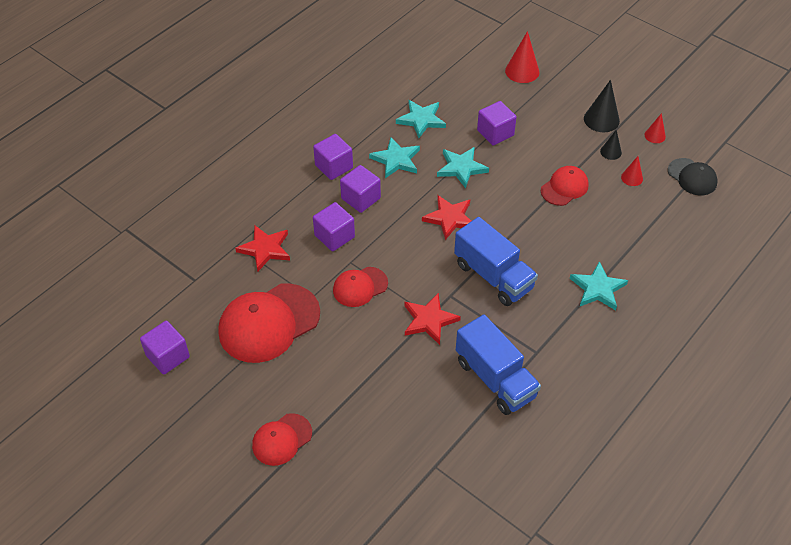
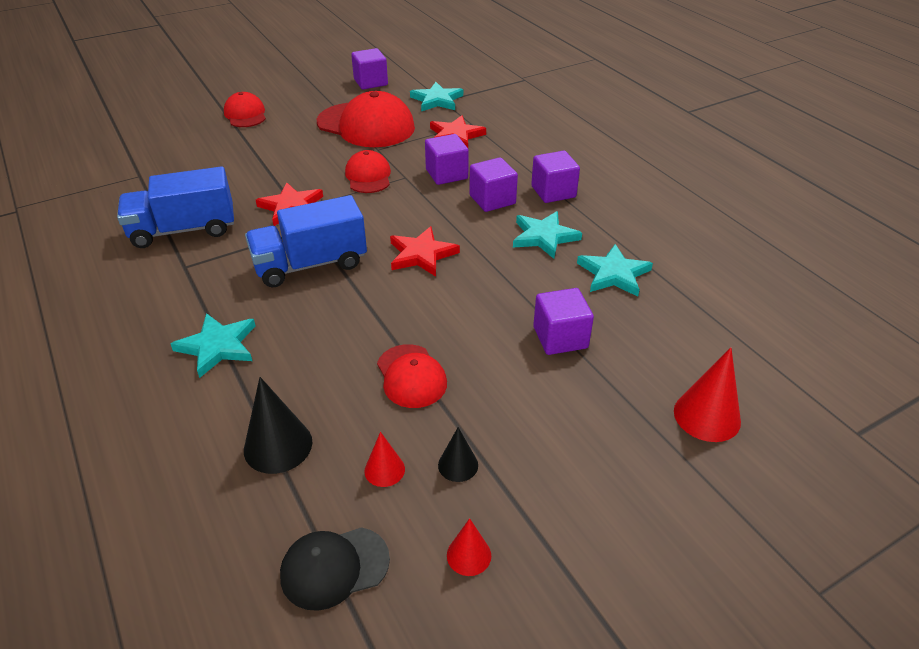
camera: 110 degrees right, 10 degrees down
red cap [218,283,320,363] -> red cap turned 135 degrees clockwise [317,91,415,147]
turquoise star [437,147,489,188] -> turquoise star moved to [410,82,463,111]
black cone [584,80,620,132] -> black cone moved to [244,377,312,474]

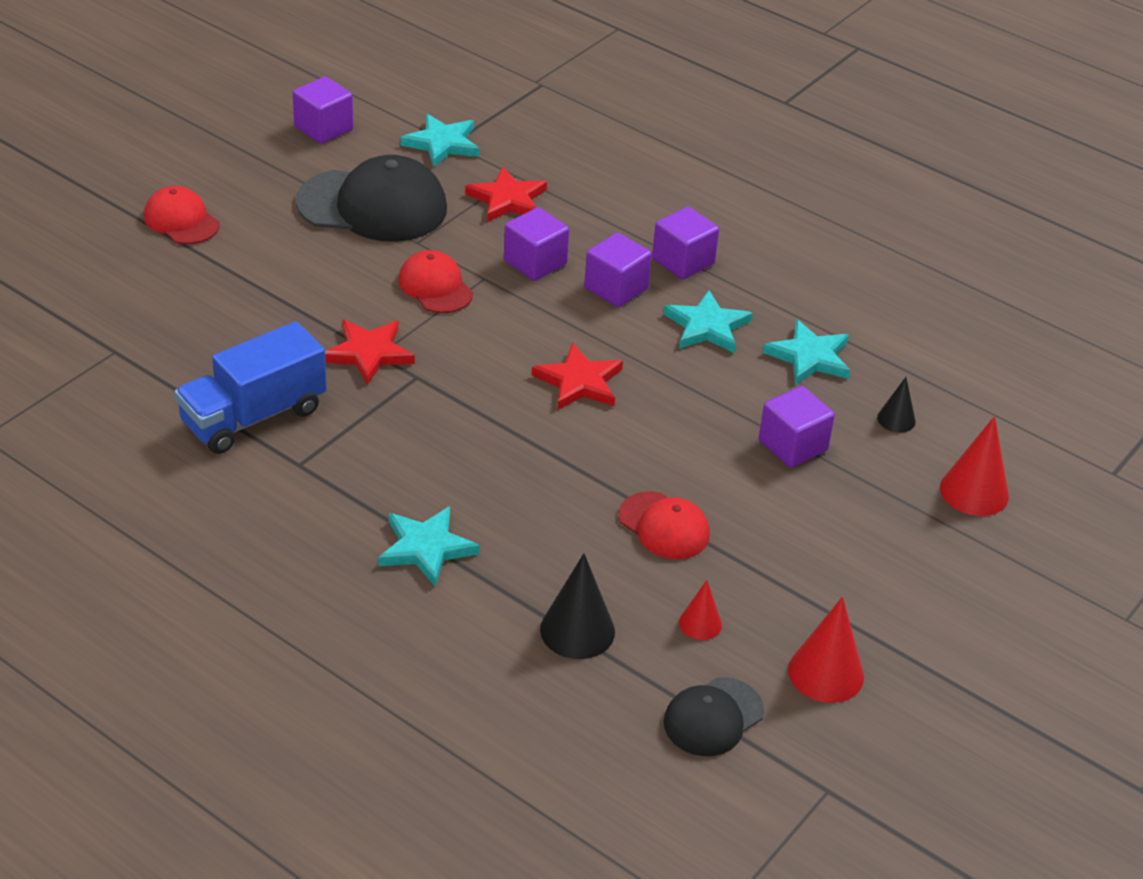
camera: 25 degrees left, 0 degrees up
blue truck [245,195,367,287] -> none
red cap [317,91,415,147] -> black cap [296,155,447,242]
black cone [438,427,478,482] -> black cone moved to [877,377,916,433]
red cone [447,518,491,576] -> red cone [788,597,864,703], size x1.72

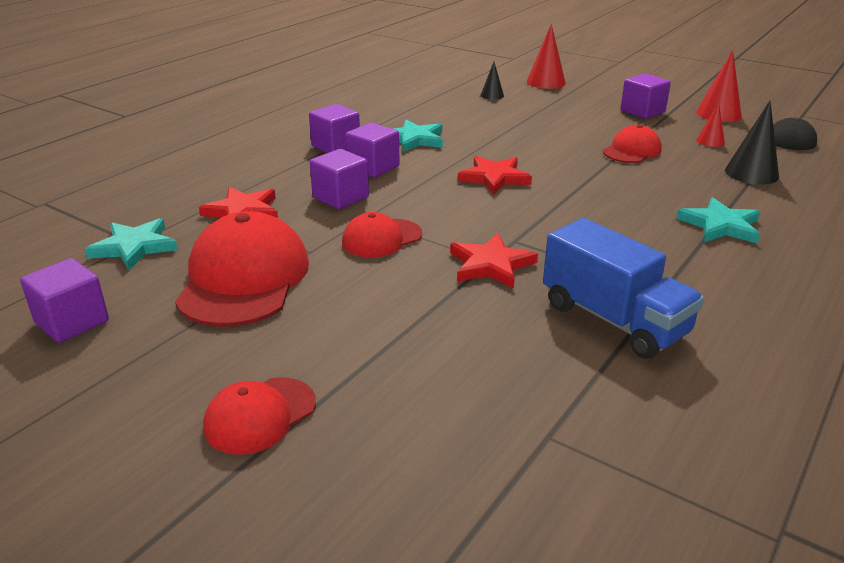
camera: 90 degrees left, 10 degrees down
black cap [296,155,447,242] -> red cap [175,211,309,327]
purple cube [759,386,835,468] -> purple cube moved to [620,73,671,119]
turquoise star [763,319,850,385] -> none

